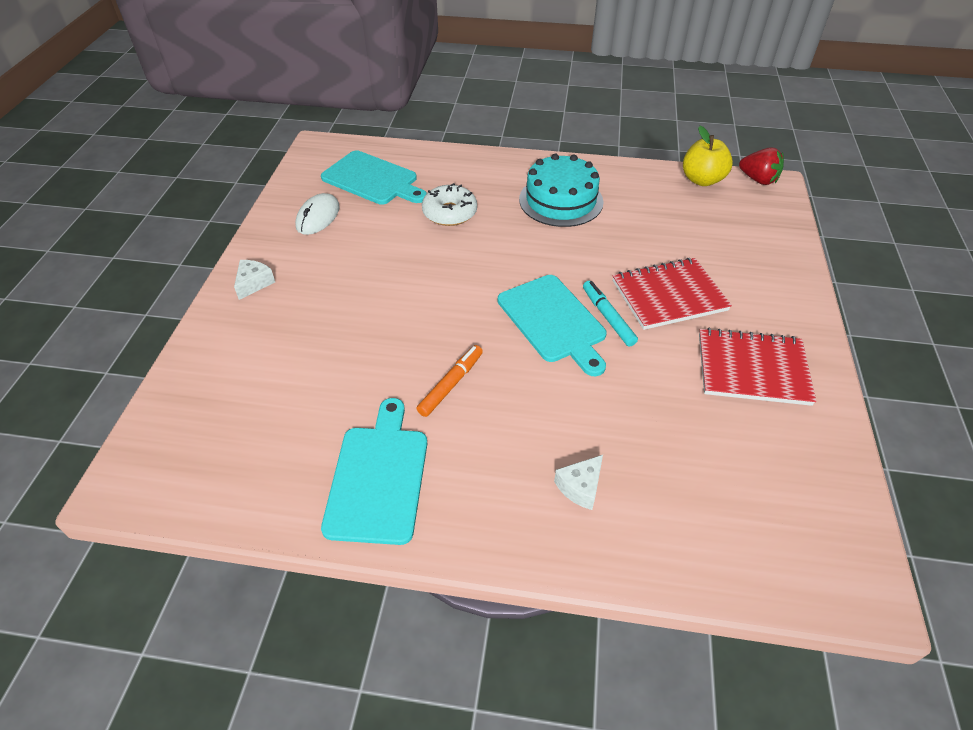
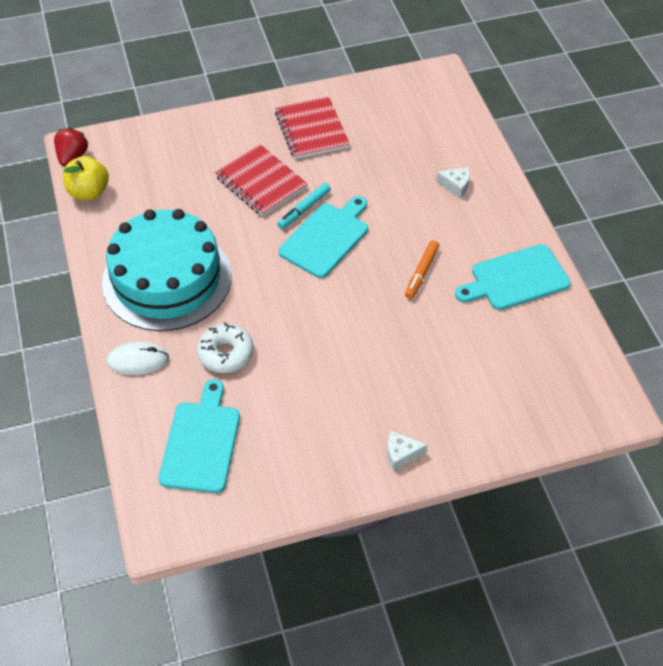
camera: 115 degrees left, 5 degrees up
white mouse [295,193,340,235] -> white mouse moved to [107,342,169,375]
orange marker [417,345,483,417] -> orange marker turned 75 degrees counterclockwise [405,240,439,299]
turquoise cake [519,154,603,227] -> turquoise cake [102,209,231,331], size x1.55

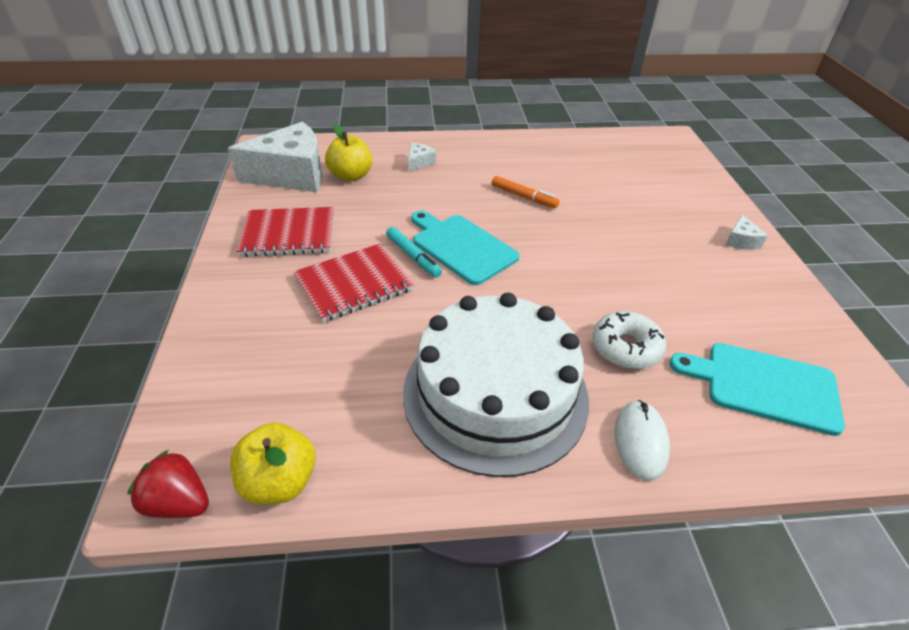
camera: 80 degrees left, 10 degrees down
turquoise cake [102,209,231,331] -> white cake [403,293,589,477]
turquoise cutting board [455,244,571,310] -> none
none -> white cheese [228,122,322,192]
none -> yellow apple [325,124,372,182]

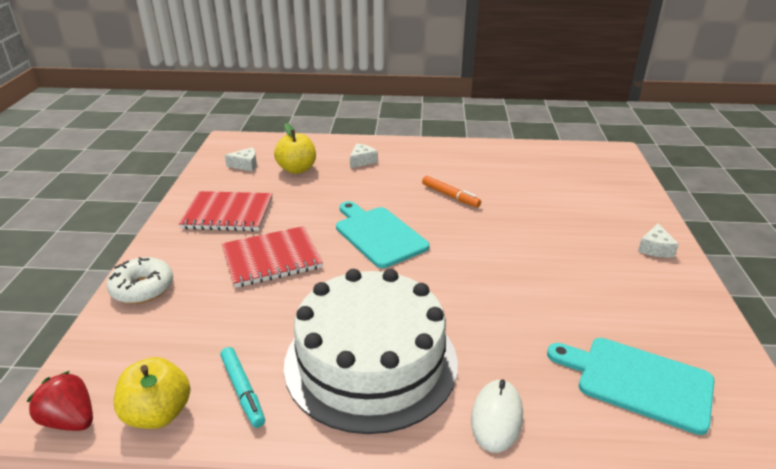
camera: 10 degrees right, 10 degrees down
white cheese [228,122,322,192] -> white cheese [225,147,257,172], size x0.40
turquoise marker [386,227,442,278] -> turquoise marker moved to [220,347,265,428]
white donut [592,311,666,369] -> white donut moved to [107,257,173,304]

